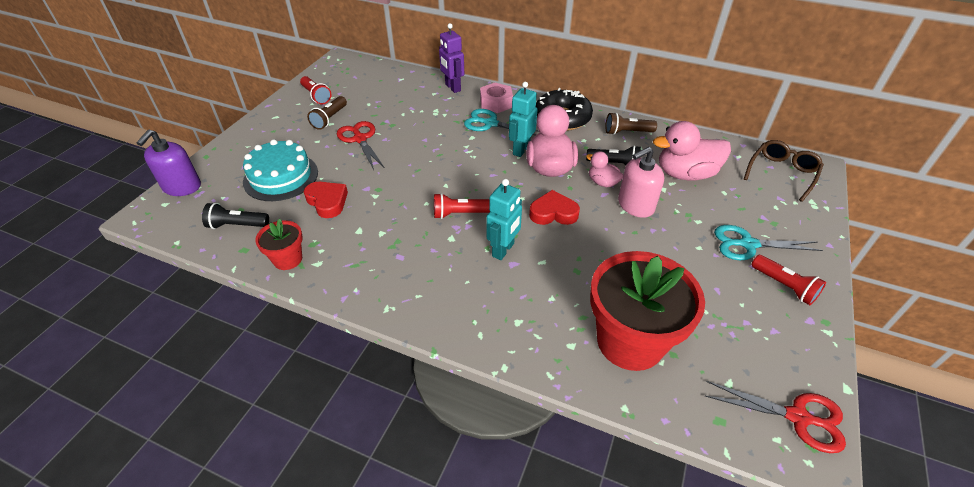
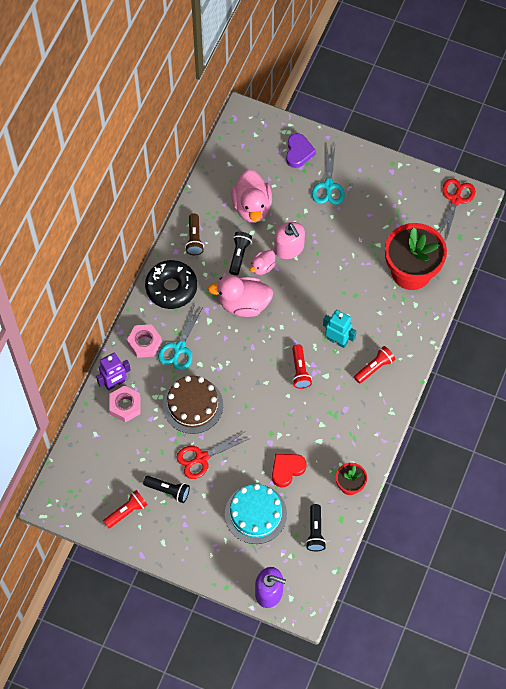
camera: 90 degrees left, 20 degrees up
brown flashlight [307,96,347,130] -> black flashlight [143,476,190,503]
turquoise robot [509,82,538,157] -> none
red heart [529,190,580,225] -> none
brown glasses [744,140,824,202] -> none
red flashlight [751,255,826,305] -> red flashlight moved to [354,346,395,384]
none -> pink nut [109,385,141,422]
none -> brown cake [163,376,223,434]
none -> purple heart [286,133,316,168]

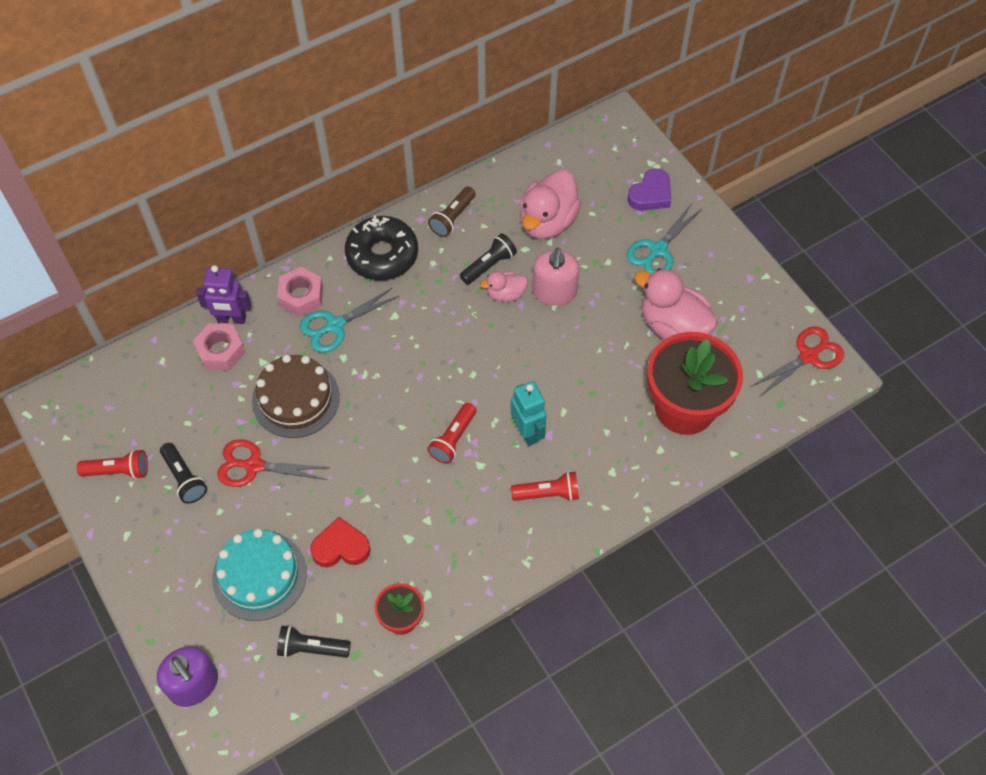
camera: 35 degrees right, 5 degrees down
pink duck [208,275,273,317] -> pink duck moved to [634,268,718,340]
black flashlight [306,504,326,551] -> black flashlight turned 60 degrees clockwise [277,625,351,658]

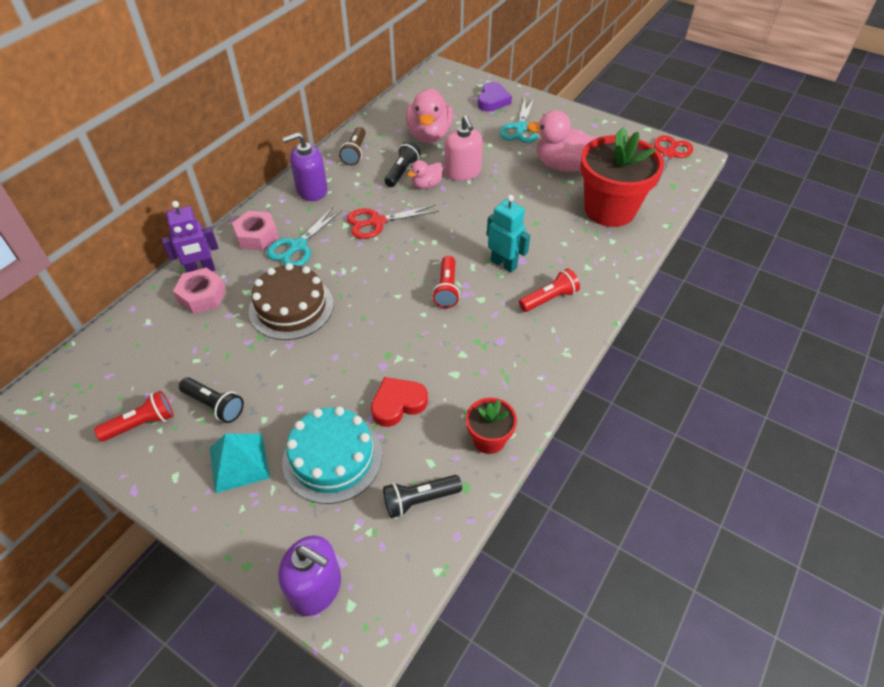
camera: 25 degrees left, 10 degrees down
red scissors [217,439,330,487] -> red scissors moved to [347,205,439,239]
black donut [345,216,418,280] -> purple soap dispenser [282,132,328,201]
none -> turquoise pyramid [210,434,270,493]

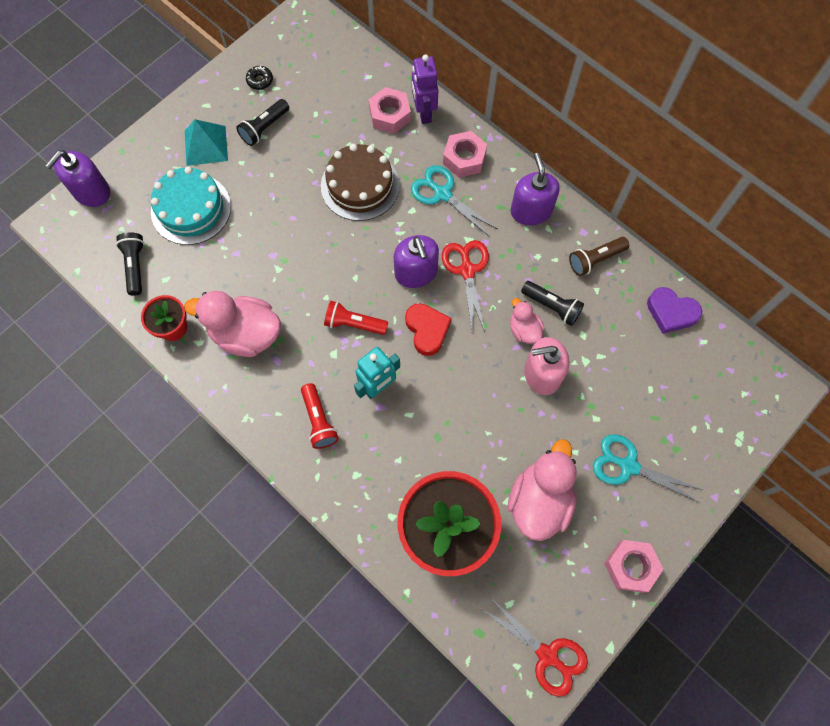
camera: 100 degrees right, 20 degrees up
red flashlight [94,391,173,441] -> black donut [246,66,273,90]
brown flashlight [339,127,366,165] -> brown flashlight turned 45 degrees counterclockwise [569,237,629,276]
red heart [371,377,428,427] -> red heart moved to [405,303,451,356]
pink duck [406,88,453,143] -> pink duck moved to [184,291,281,357]
purple heart [478,82,512,112] -> purple heart moved to [647,287,702,334]
none -> purple soap dispenser [394,235,439,288]
none -> pink nut [604,540,664,593]

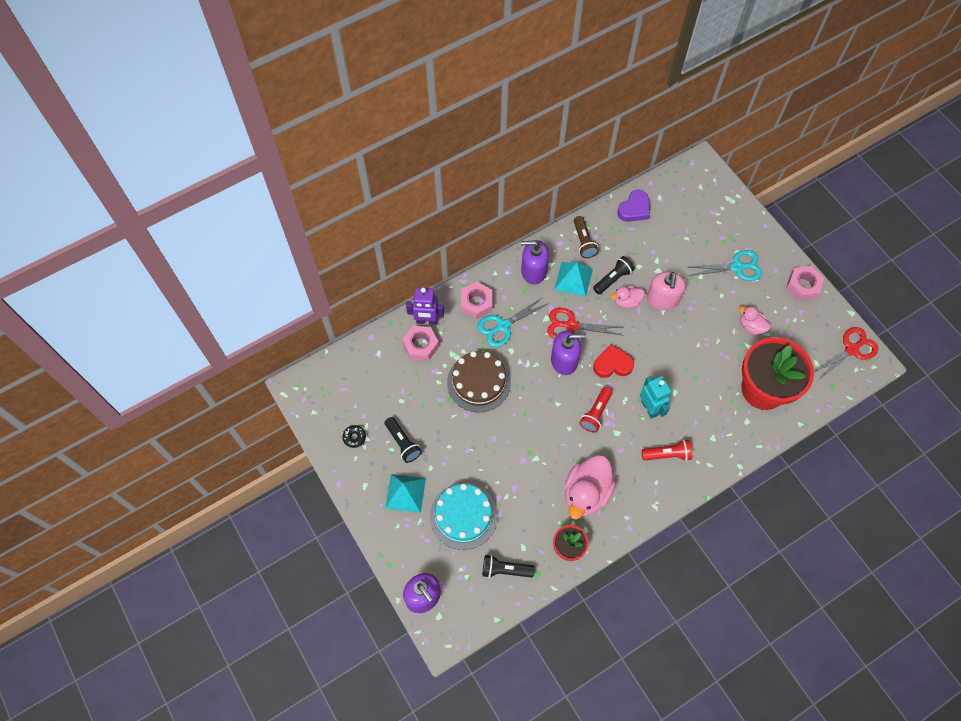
camera: 75 degrees left, 5 degrees down
pink duck [508,439,577,541] -> pink duck [739,306,771,335], size x0.53
turquoise scissors [593,434,703,503] -> turquoise scissors turned 135 degrees counterclockwise [688,250,762,281]
none -> turquoise pyramid [555,262,593,297]

